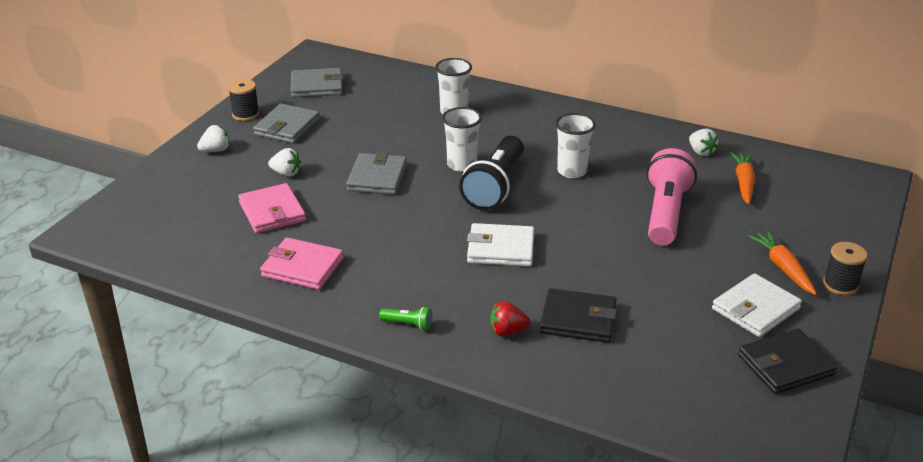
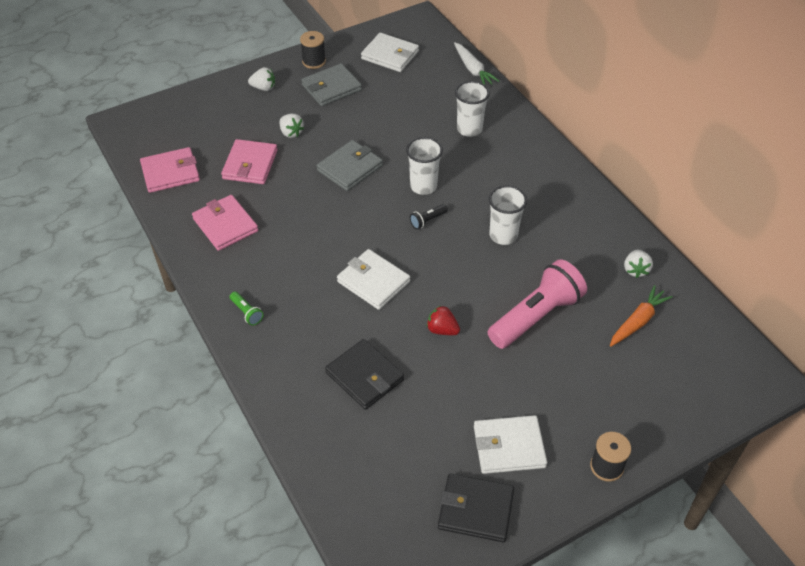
camera: 35 degrees right, 15 degrees up
grey wallet [291,68,343,97] -> white wallet [361,33,419,72]
black flashlight [459,136,524,210] -> black flashlight [410,204,448,229], size x0.40
red strawberry [490,301,531,336] -> red strawberry moved to [427,306,460,335]
orange carrot [748,231,817,295] -> none
none -> pink wallet [140,147,200,193]
none -> white carrot [454,42,499,84]

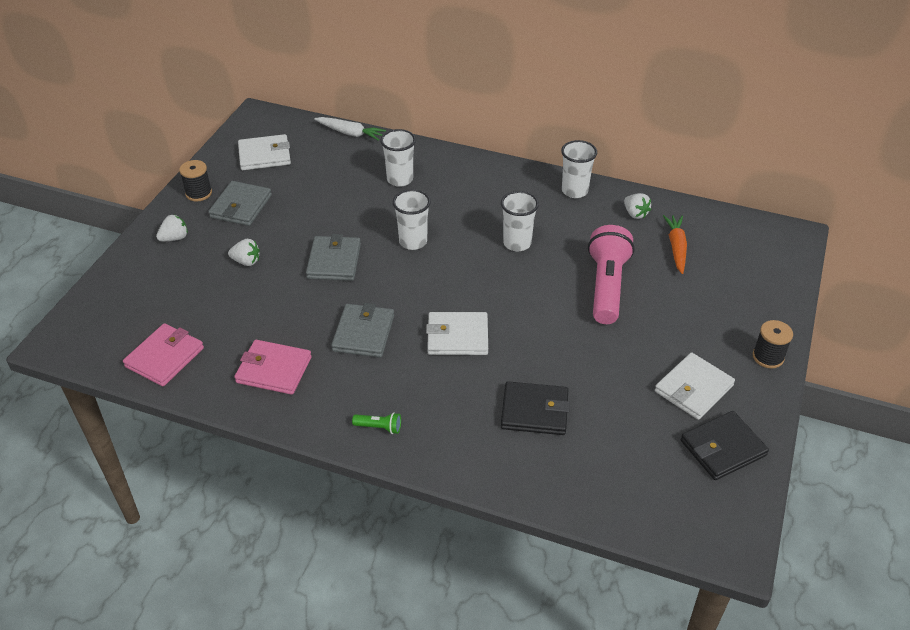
camera: 40 degrees left, 5 degrees down
pink wallet [221,139,278,184] -> none
black flashlight [410,204,448,229] -> none
red strawberry [427,306,460,335] -> none
none -> grey wallet [331,303,394,357]
none -> white cup [561,140,597,198]

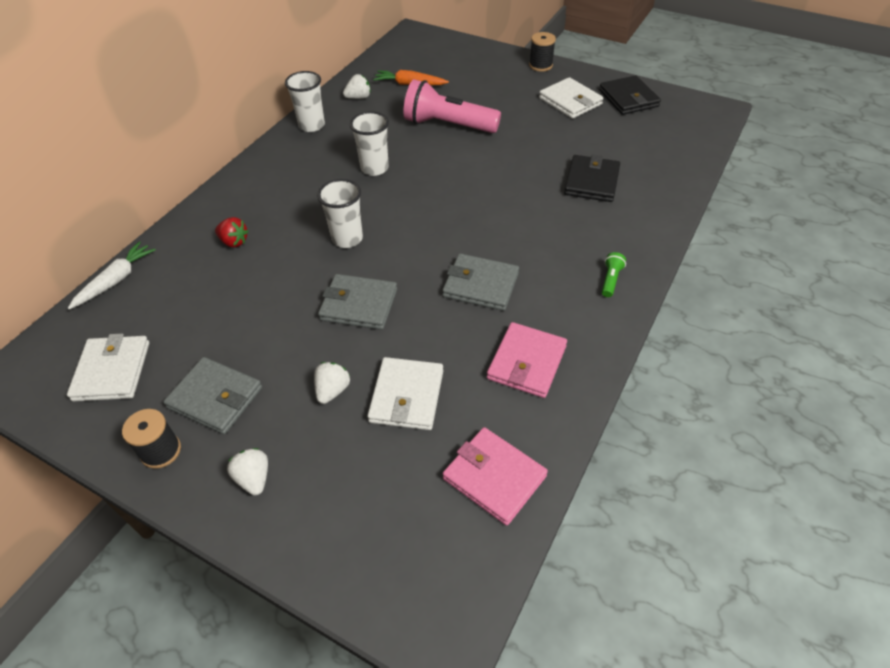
camera: 80 degrees left, 5 degrees up
white cup [380,129,416,187] -> red strawberry [215,217,249,248]
white wallet [426,312,488,355] -> white wallet moved to [367,357,443,430]

